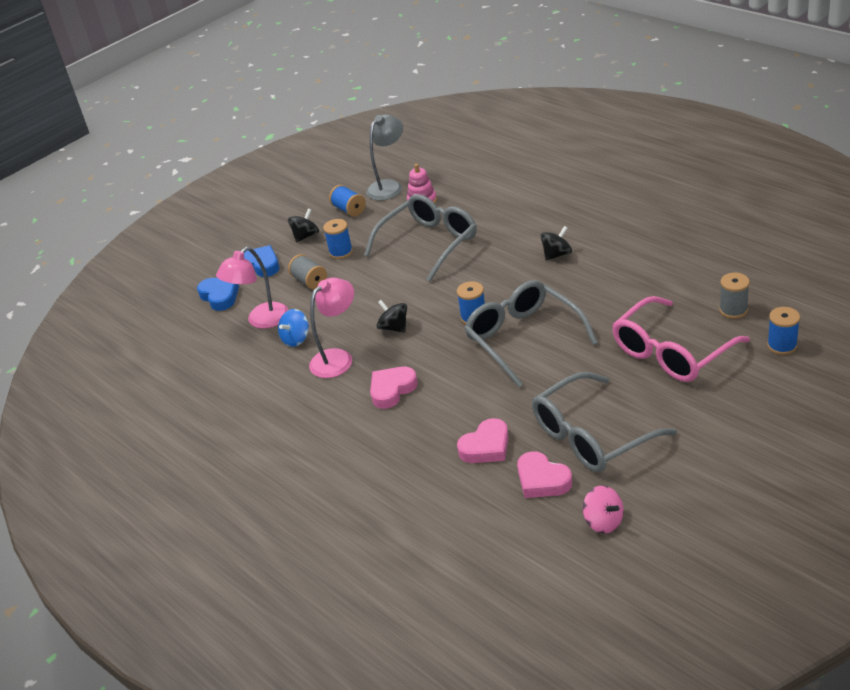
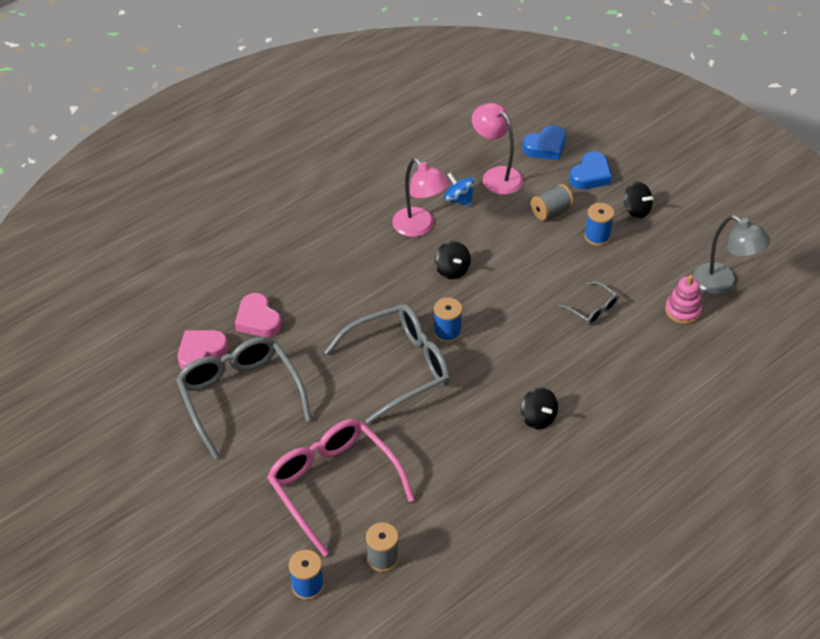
camera: 90 degrees right, 10 degrees up
blue spool [329,185,366,217] -> none
grey glasses [364,194,477,282] -> grey glasses [558,281,619,325], size x0.46
pink heart [370,367,418,409] -> none
black spinning top [377,300,407,333] -> black spinning top turned 105 degrees clockwise [435,241,471,279]
pink spinning top [583,485,624,534] -> none

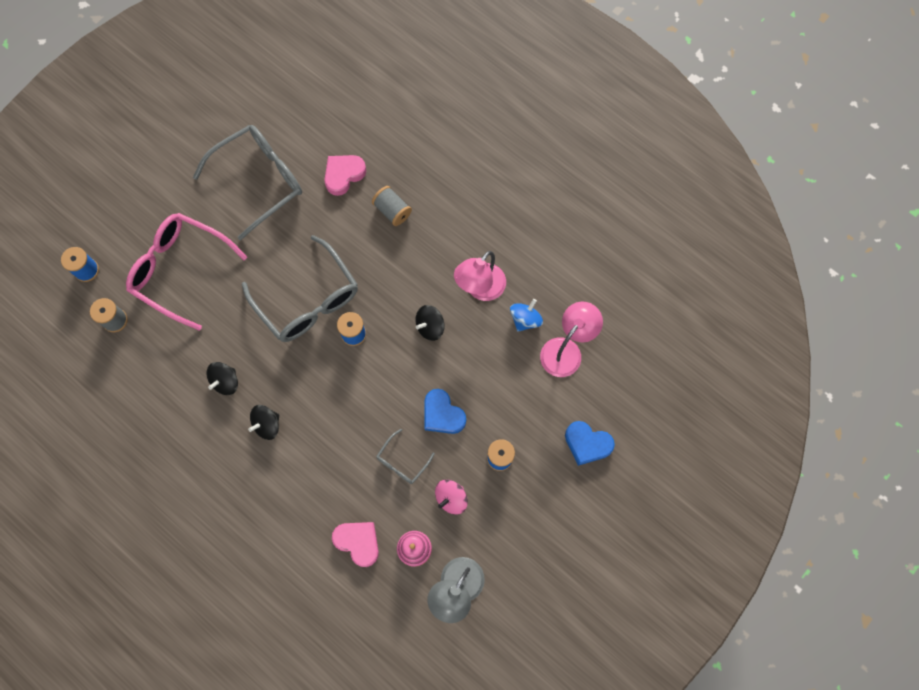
camera: 80 degrees right, 25 degrees up
pink heart [178,330,228,370] -> pink heart moved to [332,522,379,567]
pink glasses [267,419,415,556] -> pink glasses turned 105 degrees counterclockwise [126,213,247,331]
blue heart [523,125,566,160] -> blue heart moved to [424,389,466,434]
grey spool [531,184,574,221] -> grey spool moved to [372,186,412,226]
black spinning top [624,181,653,218] -> black spinning top moved to [206,362,238,395]
none -> pink spinning top [435,479,468,515]

